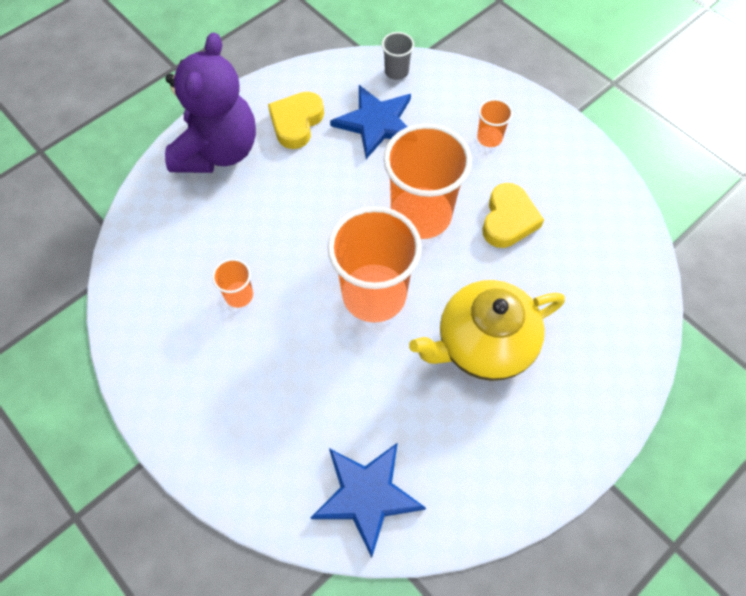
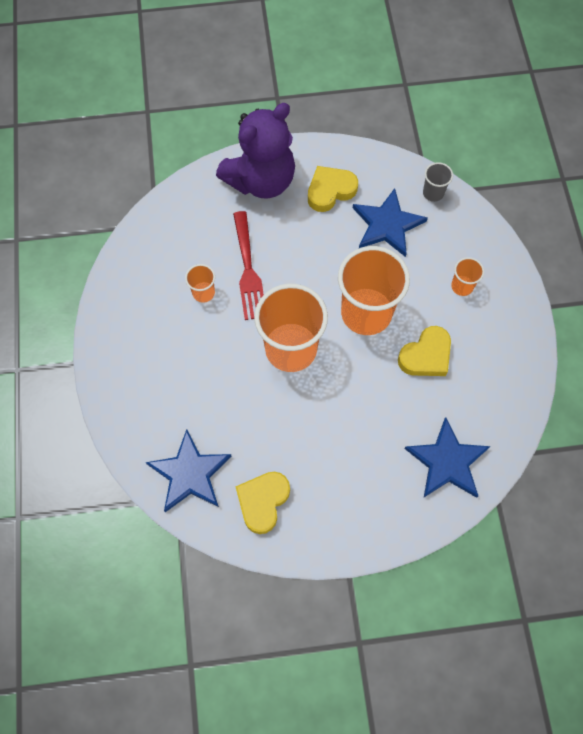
camera: 35 degrees right, 5 degrees up
yellow teapot [409,280,565,381] -> none
none -> red fork [233,211,264,320]
none -> yellow heart [236,472,290,534]
none -> blue star [404,417,490,498]

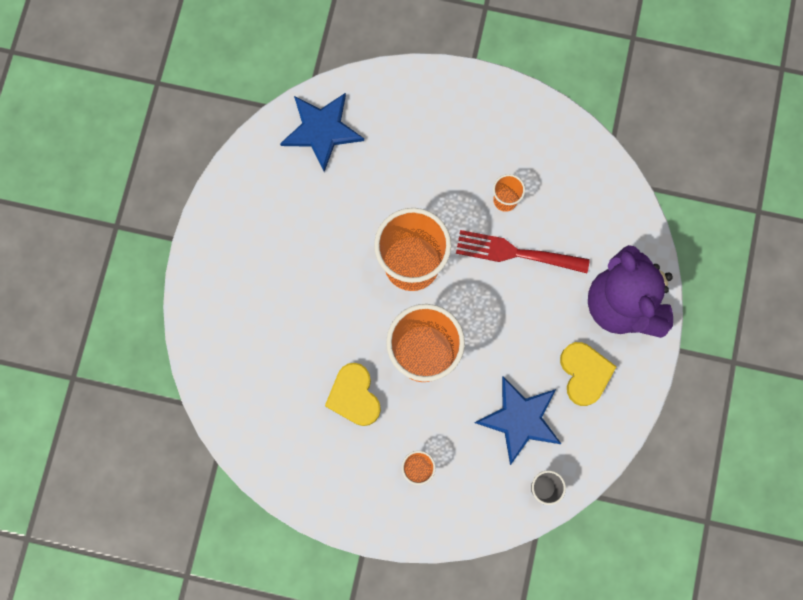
camera: 110 degrees right, 10 degrees up
yellow heart [236,472,290,534] -> none
blue star [404,417,490,498] -> none

